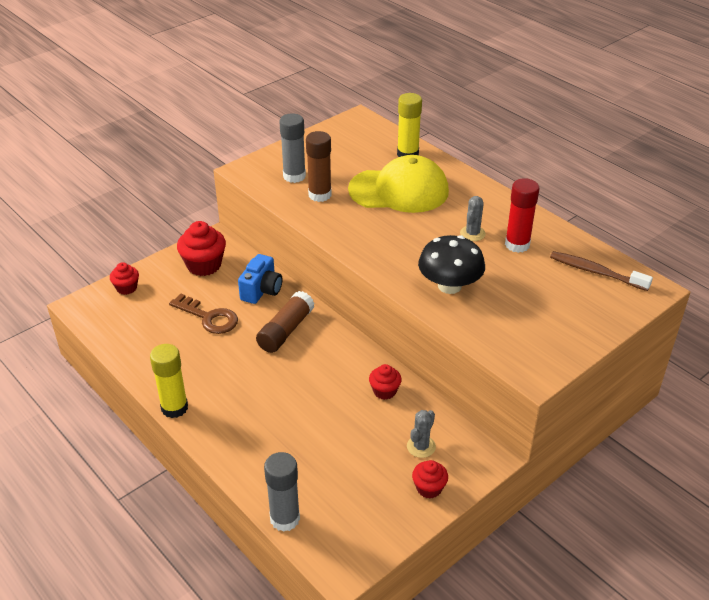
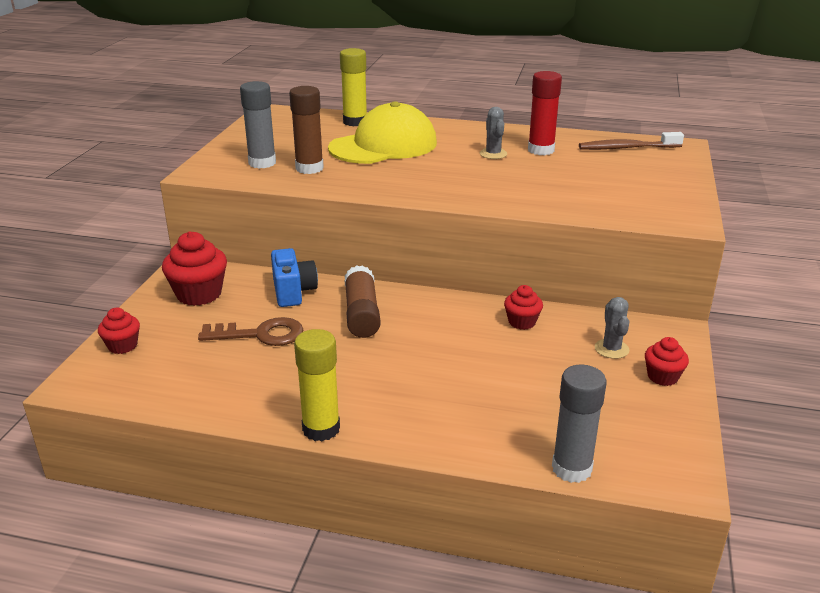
camera: 35 degrees left, 10 degrees down
black mushroom [418,235,485,294] -> none

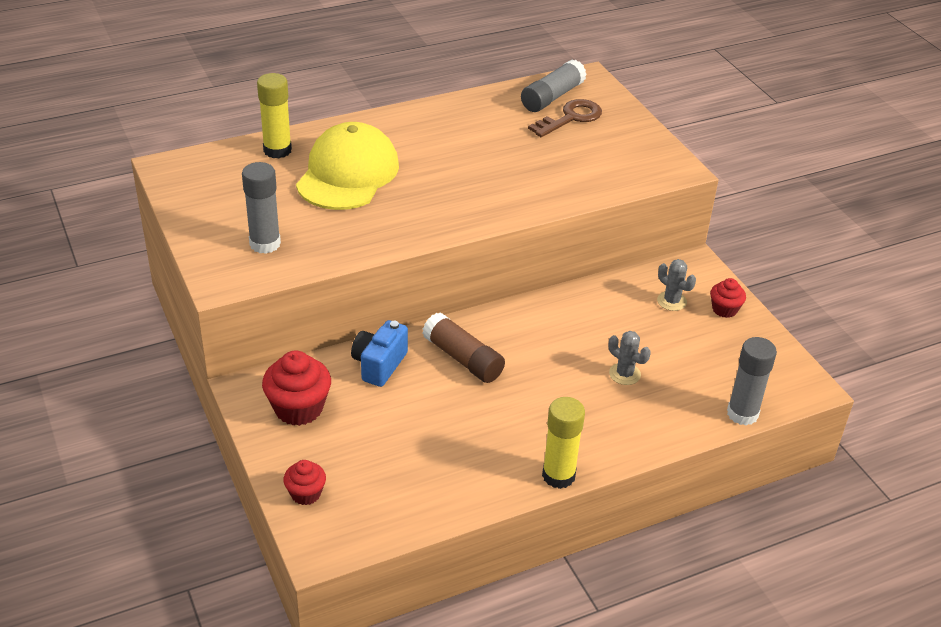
camera: 40 degrees left, 10 degrees up
brown key [198,317,303,346] -> brown key moved to [528,99,602,137]
blue camera [271,248,318,307] -> blue camera turned 105 degrees counterclockwise [351,320,408,387]
brown glue stick [289,86,324,174] -> none
grey cactus [480,107,507,159] -> grey cactus moved to [609,331,651,385]
red cupcake [504,285,543,330] -> none
red glue stick [528,71,562,155] -> none
brown toothbrush [579,132,684,150] -> grey glue stick [521,60,587,112]

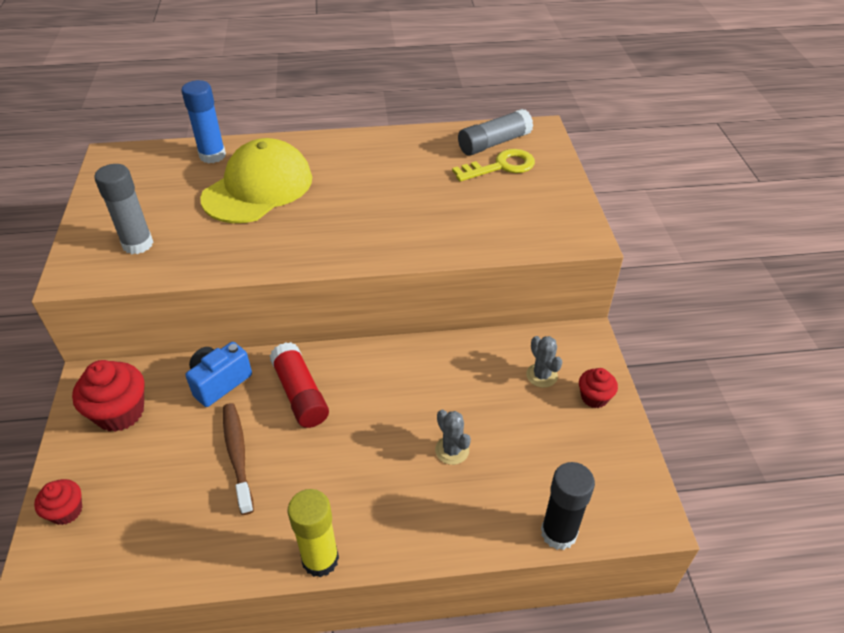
camera: 20 degrees right, 5 degrees up
yellow glue stick [257,73,292,159] -> blue glue stick [181,80,226,163]
brown glue stick [422,312,505,383] -> red glue stick [269,342,329,428]
brown key [528,99,602,137] -> yellow key [452,149,535,182]
grey glue stick [727,337,777,426] -> black glue stick [541,462,595,550]
none -> brown toothbrush [223,403,254,515]

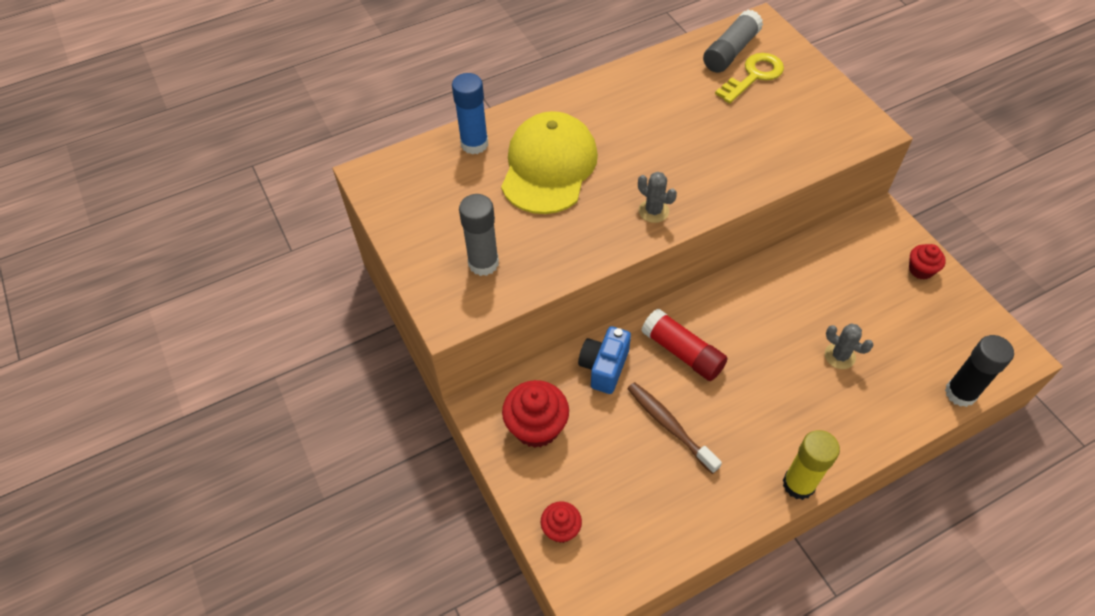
camera: 20 degrees left, 10 degrees up
grey cactus [526,336,562,388] -> grey cactus moved to [638,172,677,223]

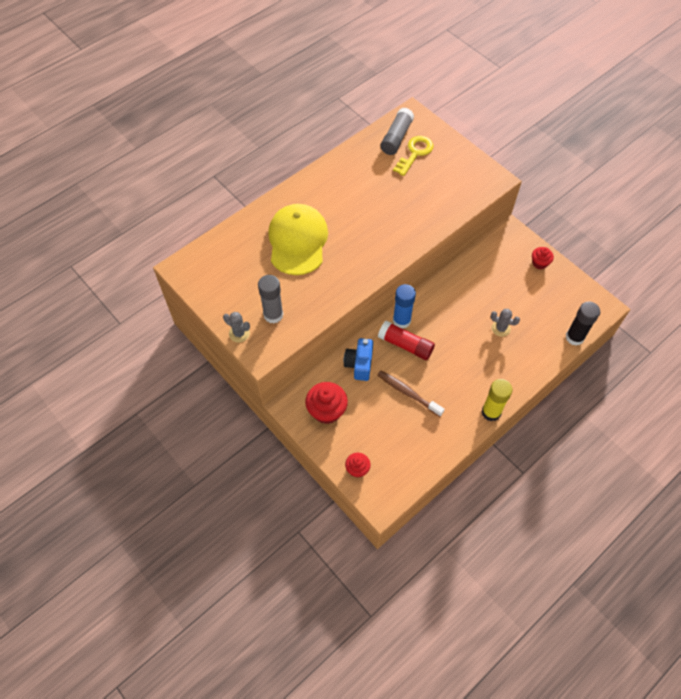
camera: 15 degrees left, 5 degrees up
blue glue stick [452,73,488,154] -> blue glue stick moved to [393,284,416,329]
grey cactus [638,172,677,223] -> grey cactus moved to [223,312,250,343]

